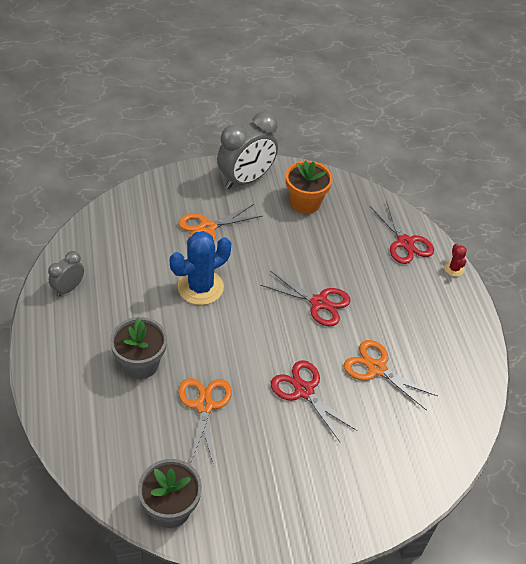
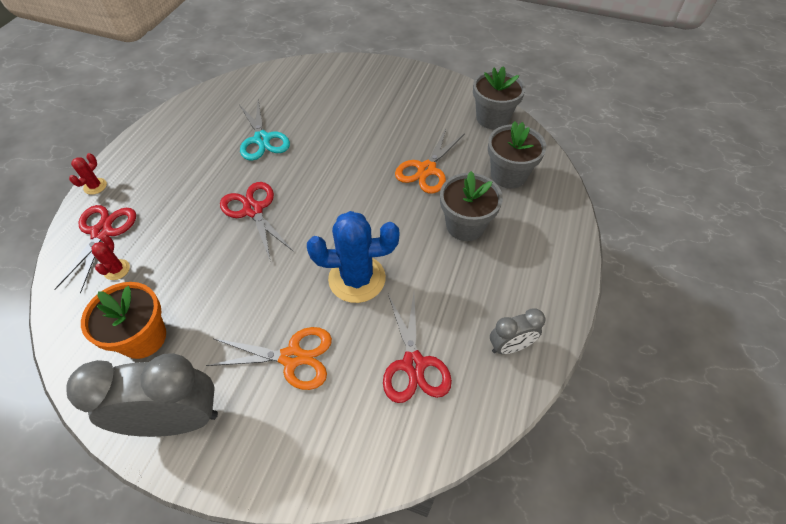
camera: 145 degrees left, 5 degrees up
red scissors [271,360,357,442] -> red scissors moved to [383,293,452,403]
orange scissors [344,340,437,411] -> turquoise scissors [239,100,290,161]
none -> red cactus [91,235,130,280]
none -> grey flower pot [488,121,546,188]

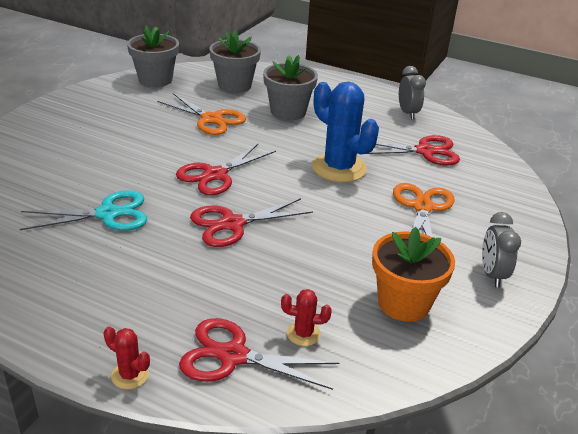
camera: 85 degrees left, 20 degrees down
grey clock [66,353,218,437] -> grey clock [482,212,521,287], size x0.52
blue cactus [307,211,399,303] -> blue cactus turned 45 degrees counterclockwise [312,82,379,182]
none -> red scissors [176,143,276,195]

